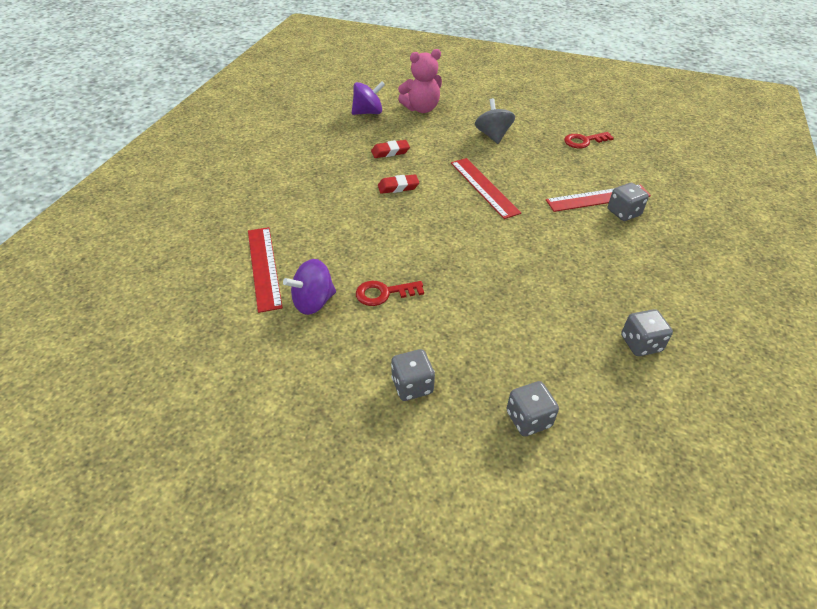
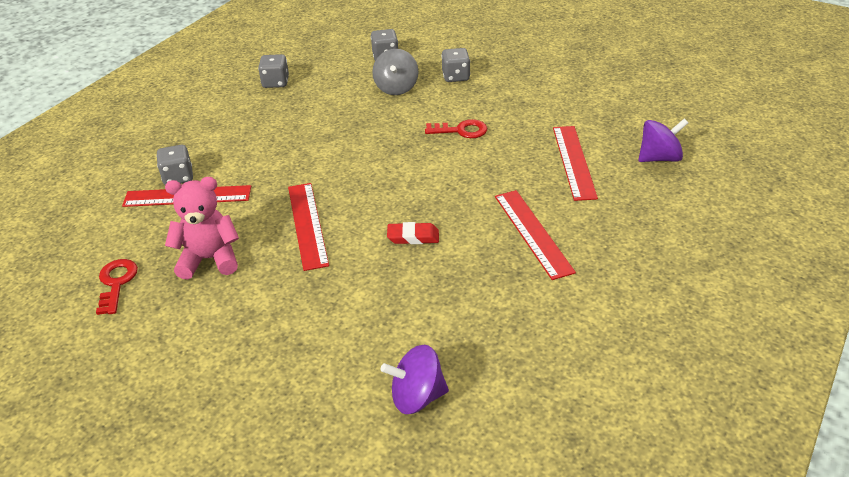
camera: 165 degrees left, 5 degrees down
purple spinning top [283,259,336,315] -> purple spinning top moved to [638,118,688,162]
red eraser [371,140,410,158] -> none
pink teddy bear [398,49,442,113] -> pink teddy bear moved to [165,177,239,279]
grey spinning top [475,98,515,144] -> grey spinning top moved to [372,49,418,95]
red key [564,132,614,148] -> red key turned 90 degrees counterclockwise [96,259,138,315]
none -> red ruler [495,190,576,280]

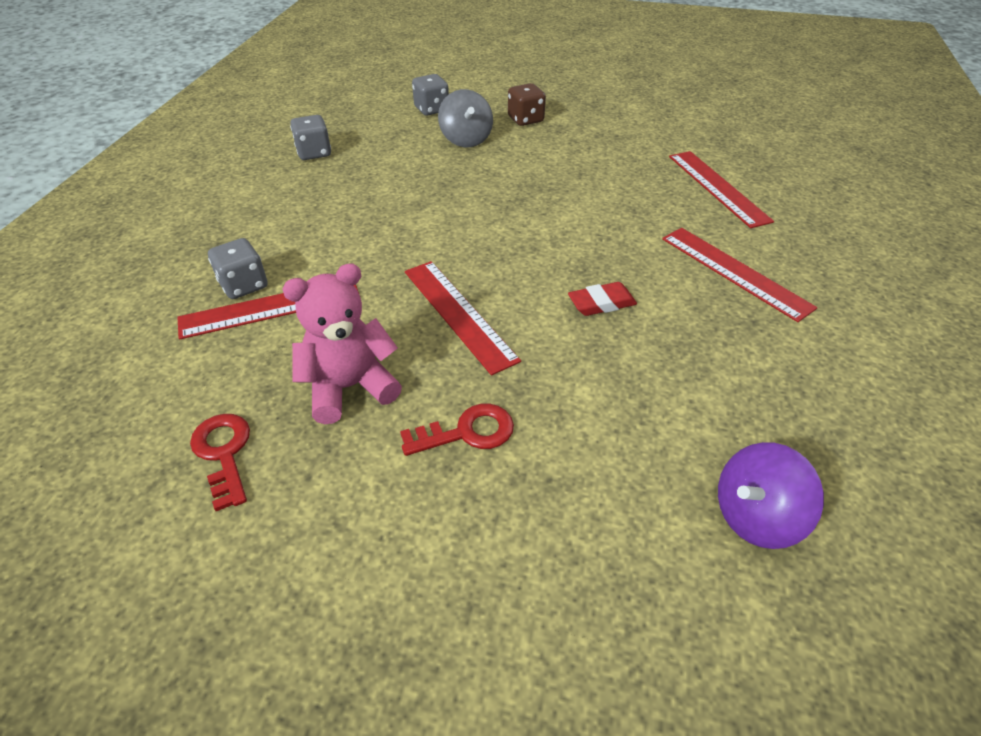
camera: 20 degrees left, 5 degrees up
red key [425,119,487,138] -> red key moved to [400,403,514,456]
grey dice [441,48,470,82] -> brown dice [508,83,546,126]
purple spinning top [638,118,688,162] -> none

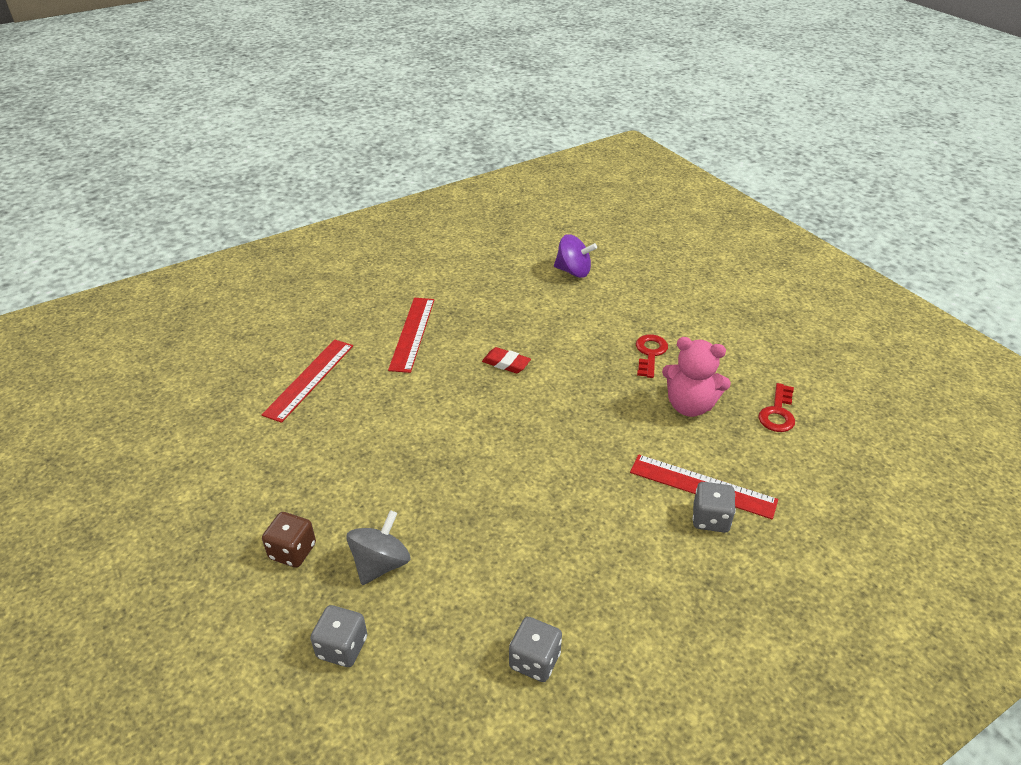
camera: 135 degrees left, 5 degrees down
red key [400,403,514,456] -> red key turned 75 degrees clockwise [636,334,668,378]
red ruler [405,261,521,375] -> none

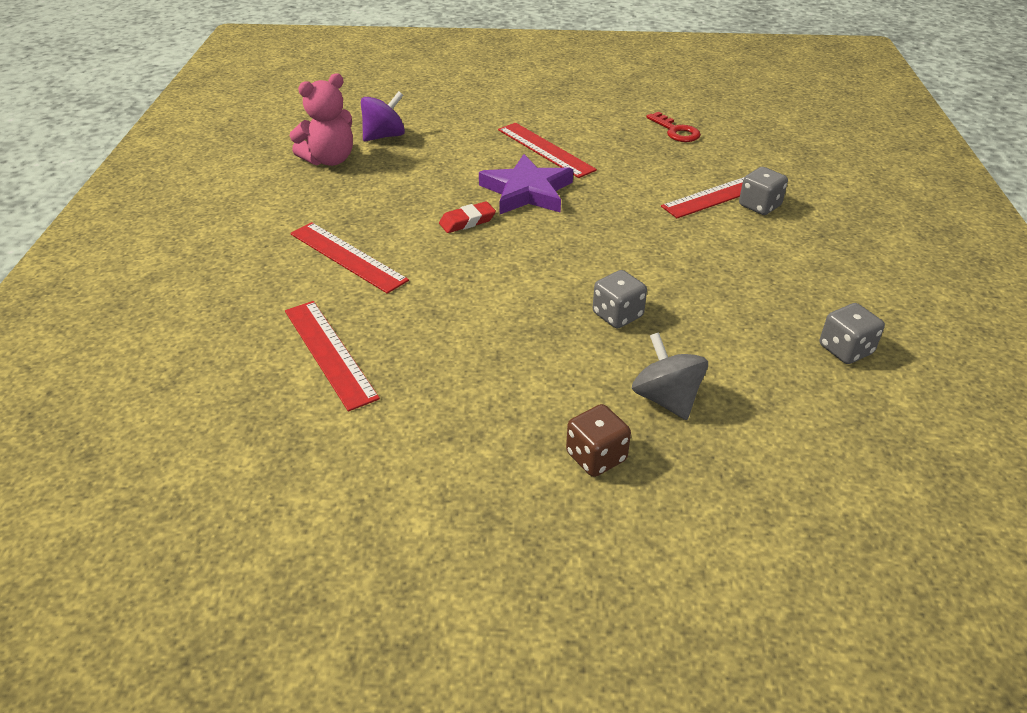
camera: 55 degrees left, 0 degrees up
grey dice [310,605,367,667] -> grey dice moved to [593,270,647,329]
red key [636,334,668,378] -> red ruler [498,123,597,178]
pink teddy bear [662,337,731,417] -> pink teddy bear moved to [290,73,353,166]
none -> purple star [479,154,573,214]

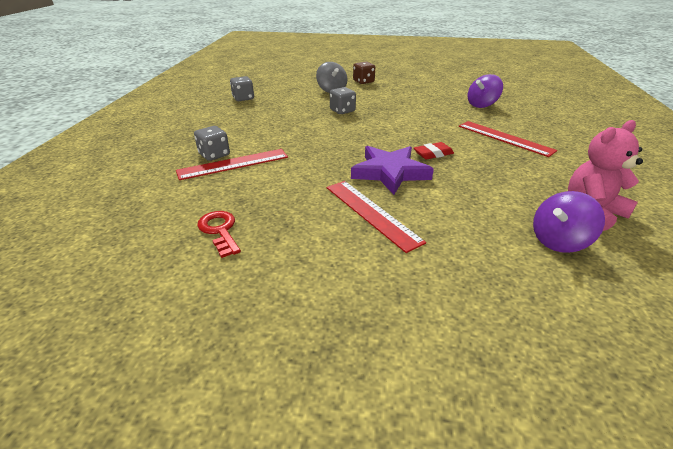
camera: 175 degrees left, 5 degrees down
red ruler [285,301,380,412] -> purple spinning top [468,74,503,108]

